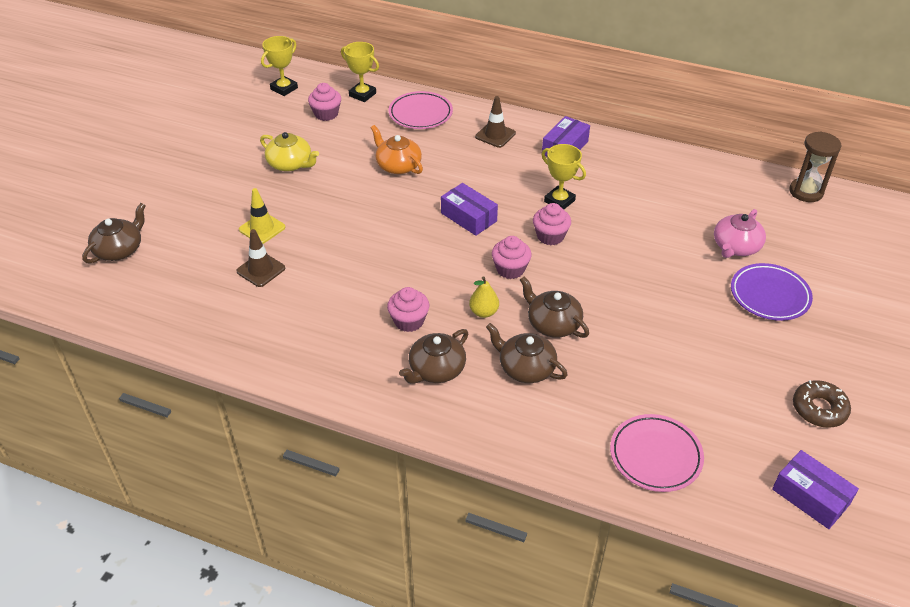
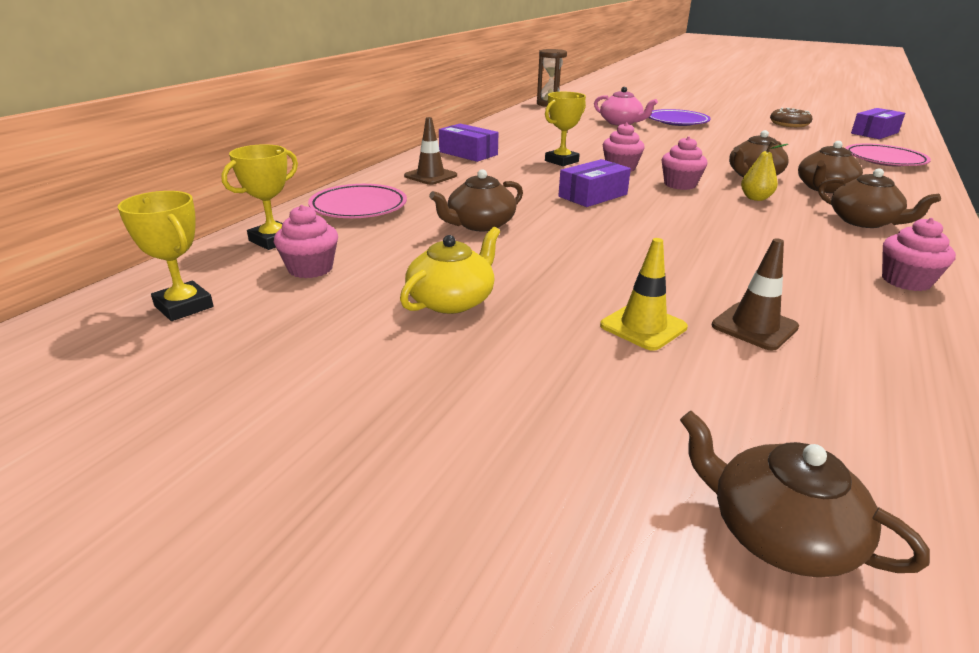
camera: 85 degrees left, 15 degrees down
orange teapot [371,125,423,174] -> brown teapot [429,169,523,231]
pink cupcake [387,287,429,332] -> pink cupcake moved to [882,218,956,291]

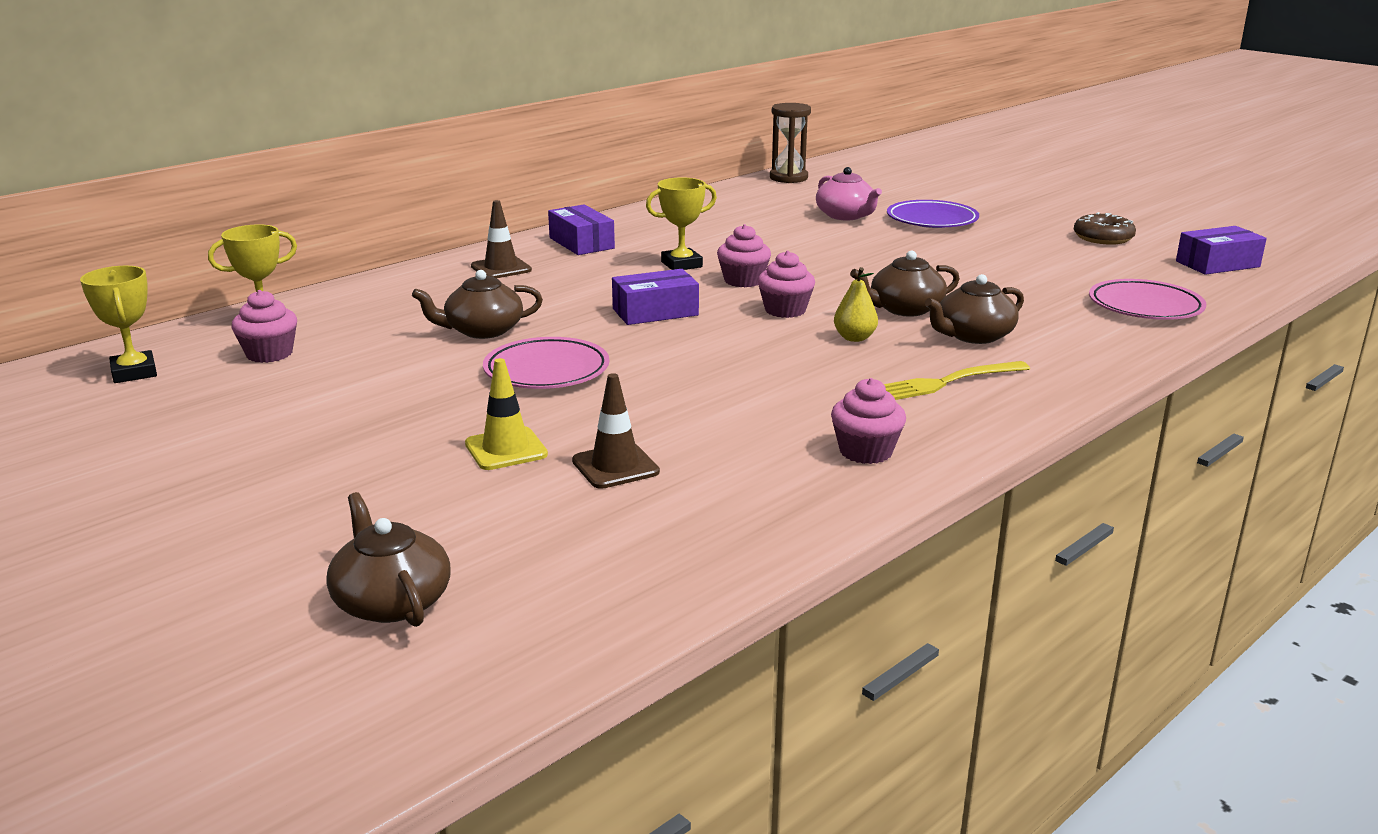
camera: 20 degrees right, 5 degrees down
pink plate [308,184,407,218] -> pink plate moved to [483,337,609,389]
yellow teapot [400,227,500,314] -> none
brown teapot [818,168,941,228] -> yellow fork [884,361,1030,400]

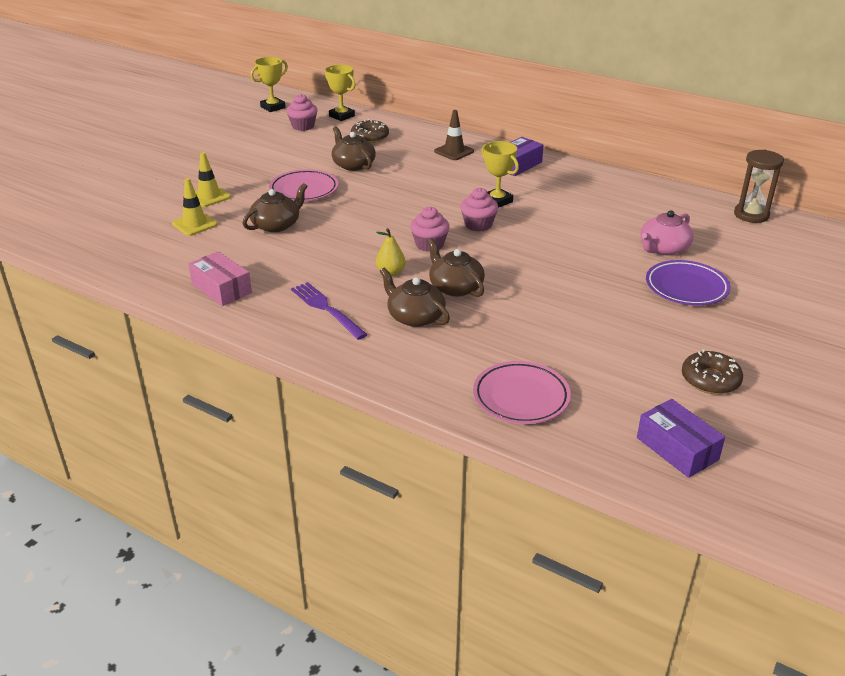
camera: 75 degrees right, 10 degrees up
brown teapot [326,492,451,627] -> brown teapot moved to [242,183,308,233]
brown traffic cone [572,373,660,489] -> yellow traffic cone [172,178,218,236]
purple box [612,269,699,325] -> none
pink cupcake [831,378,906,464] -> pink box [188,251,252,306]
yellow fork [884,361,1030,400] -> purple fork [291,282,368,340]
none -> brown donut [351,119,389,143]

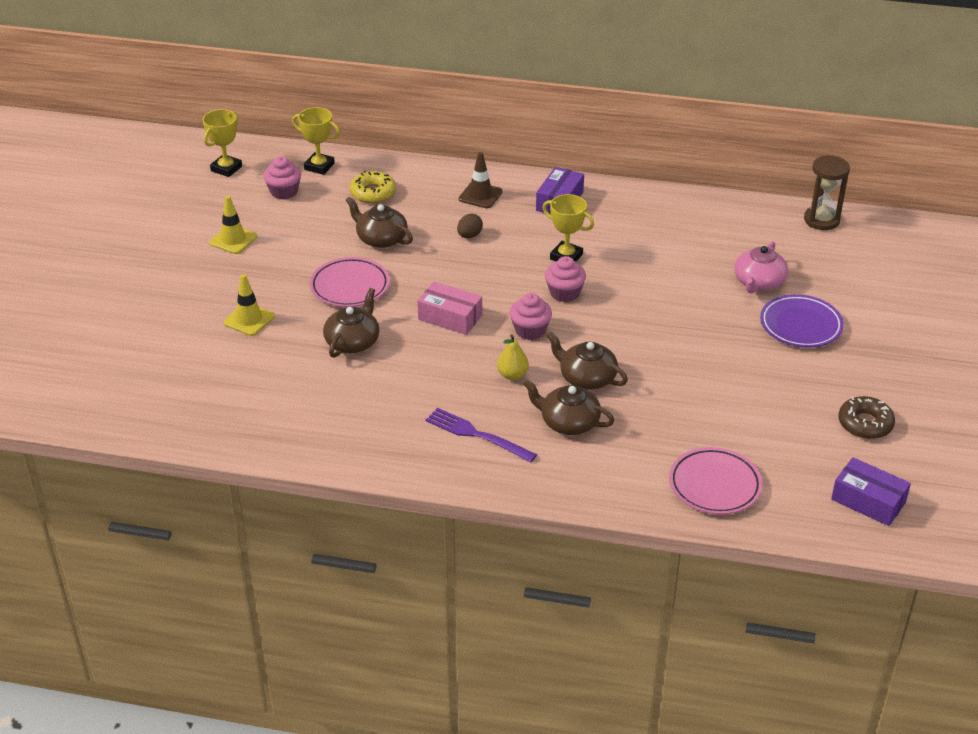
camera: 20 degrees left, 5 degrees up
yellow traffic cone [172,178,218,236] -> yellow traffic cone moved to [209,196,257,254]
pink box [188,251,252,306] -> pink box moved to [417,281,482,335]
brown donut [351,119,389,143] -> yellow donut [350,171,396,203]
none -> brown egg [457,214,483,238]

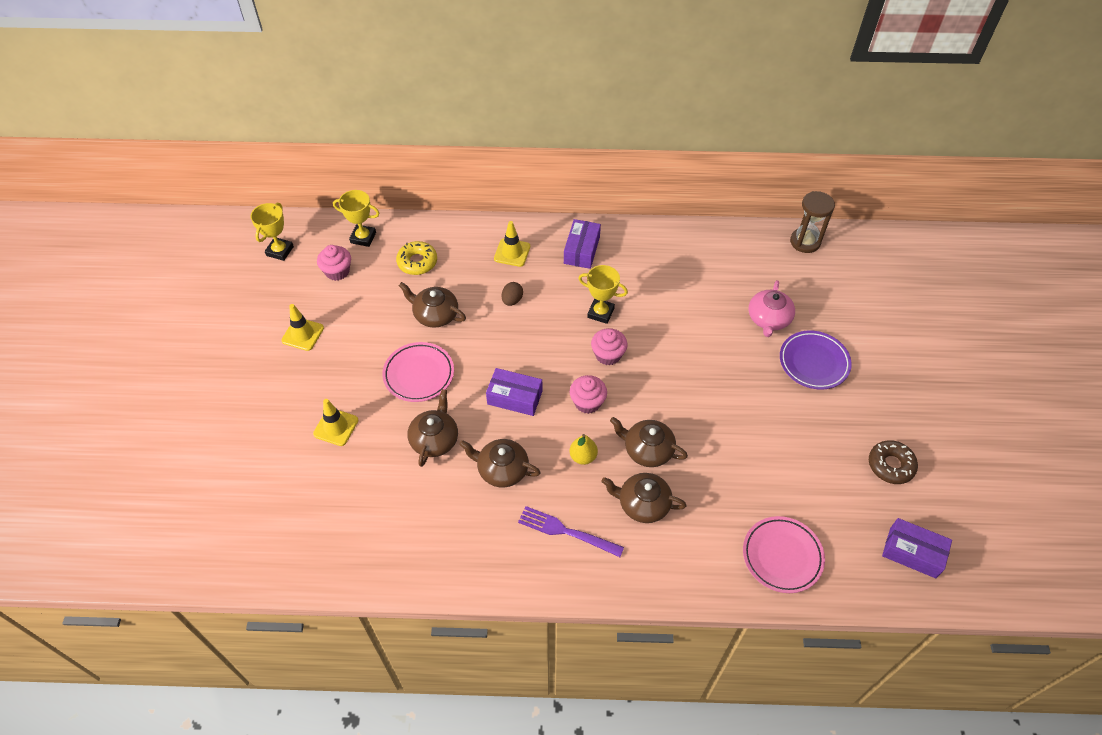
camera: 10 degrees left, 15 degrees up
pink box [417,281,482,335] -> purple box [486,368,542,416]
brown traffic cone [459,152,503,208] -> yellow traffic cone [494,221,530,267]
none -> brown teapot [459,439,541,487]

